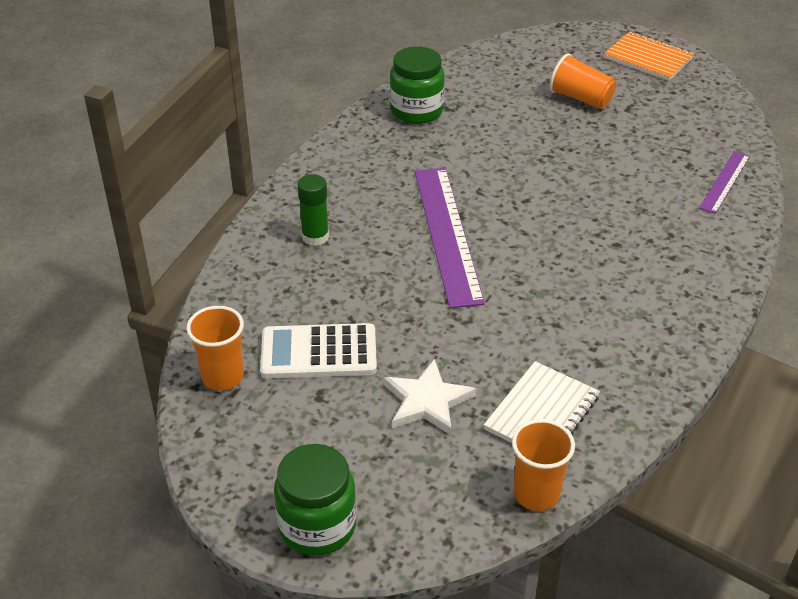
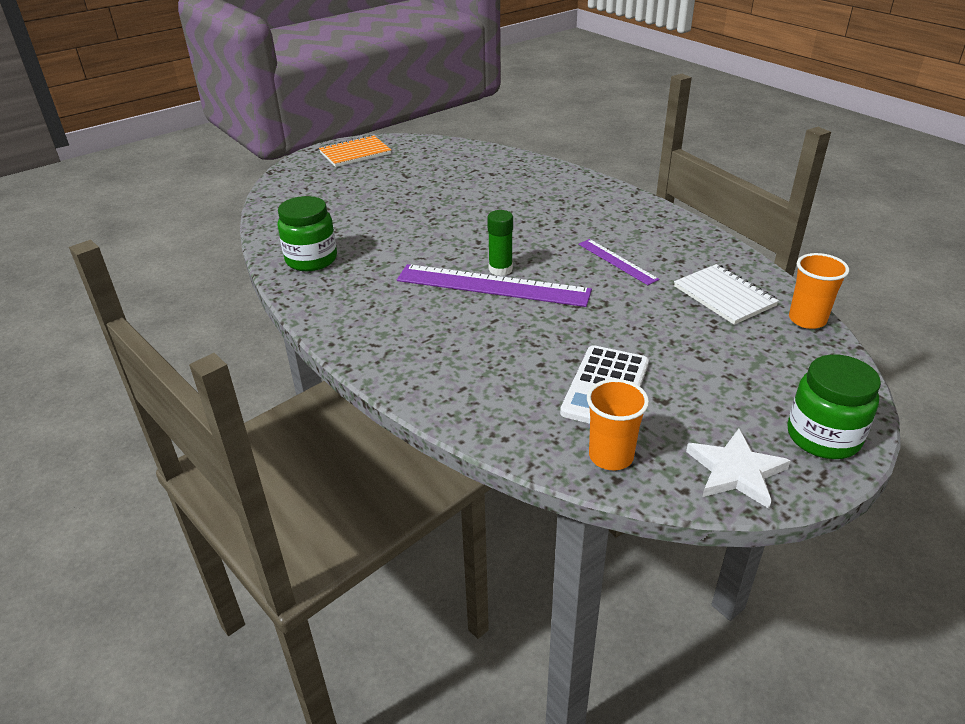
camera: 65 degrees left, 5 degrees down
green glue stick [297,174,329,246] -> green glue stick moved to [487,210,513,276]
white star [384,359,476,435] -> white star moved to [686,429,791,509]
orange cup [549,53,616,109] -> none
purple ruler [699,151,750,214] -> purple ruler moved to [578,239,659,285]

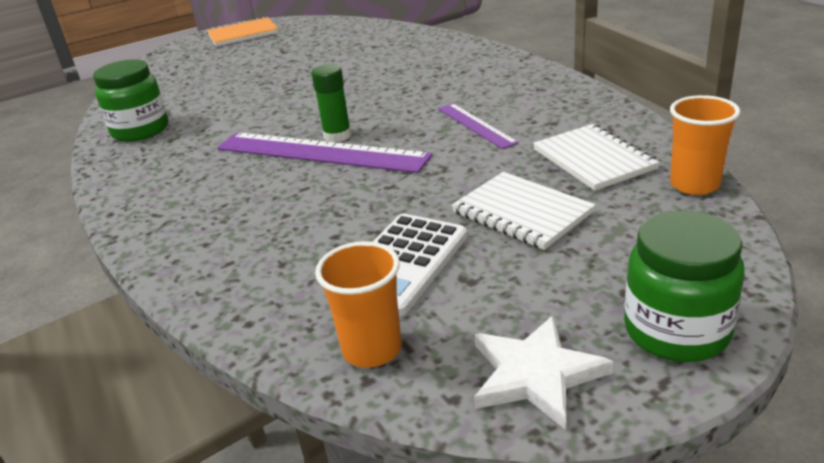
camera: 10 degrees right, 5 degrees down
none -> white notebook [451,172,596,250]

